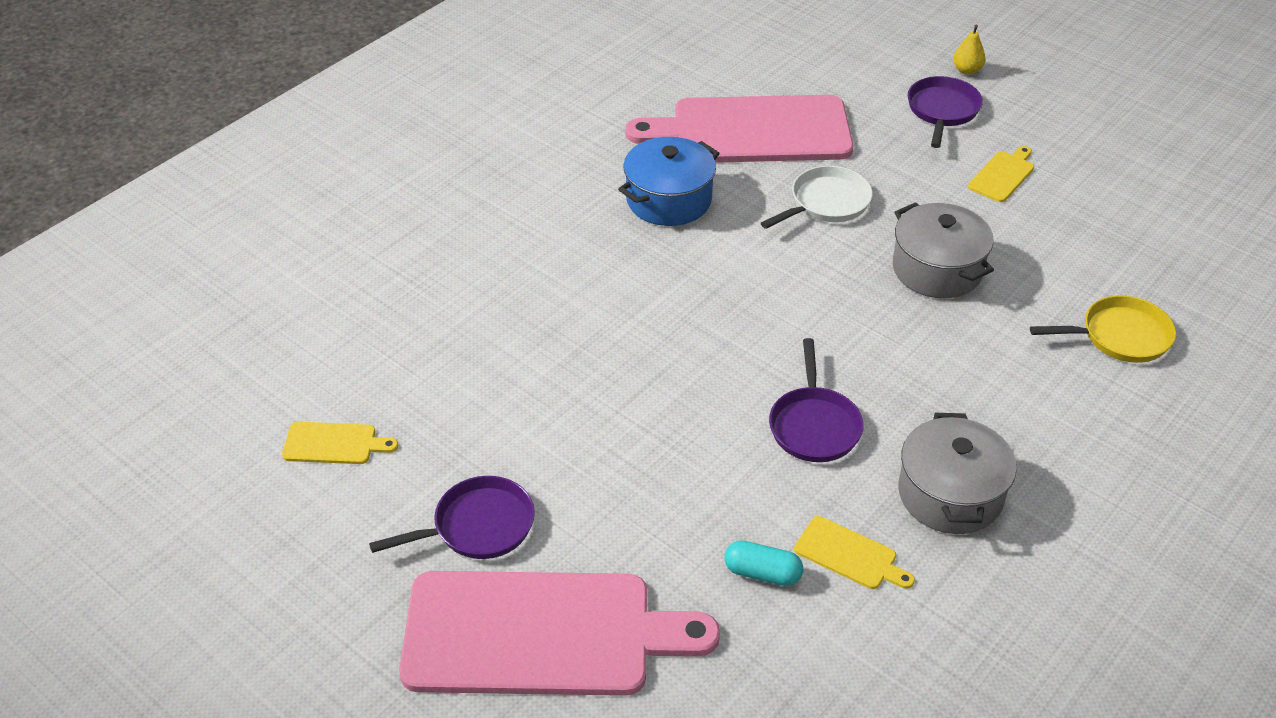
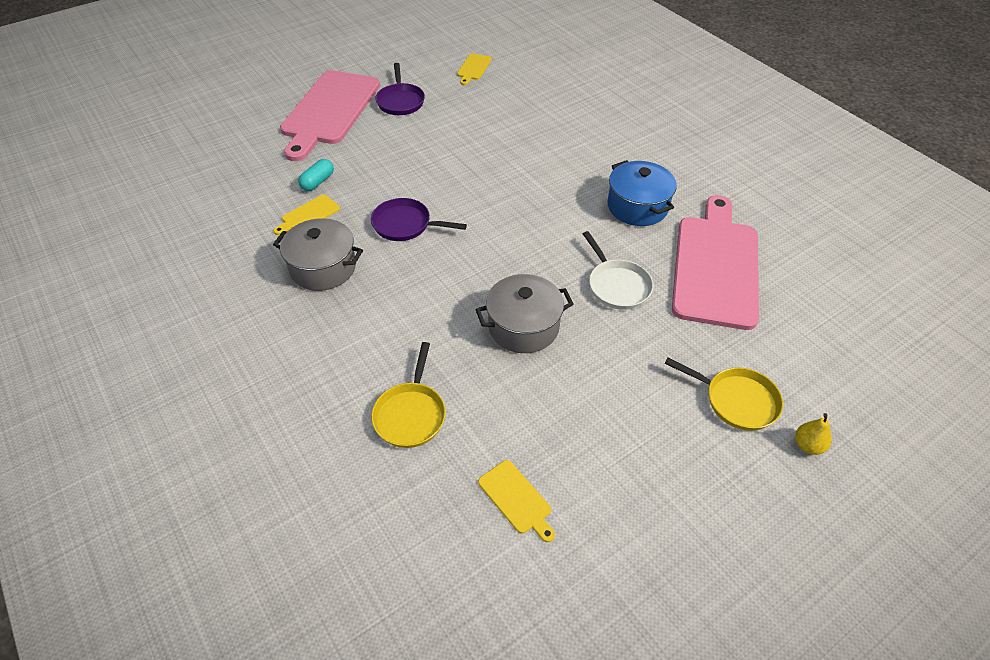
camera: 105 degrees right, 5 degrees up
purple pan [908,76,983,148] -> yellow pan [665,358,783,431]
yellow cutting board [968,146,1034,202] -> yellow cutting board moved to [478,460,555,542]

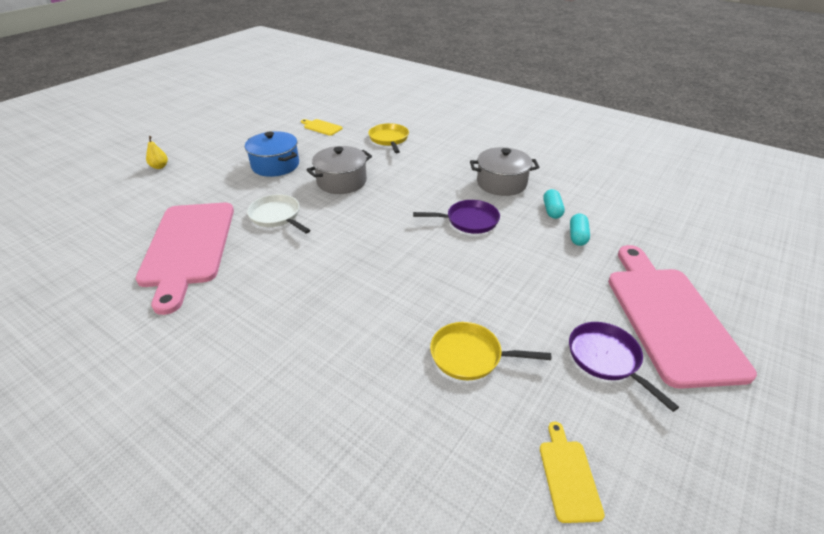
camera: 160 degrees right, 10 degrees down
yellow cutting board [274,195,340,235] -> turquoise capsule [543,189,565,219]
blue pot [607,160,677,226] -> blue pot moved to [245,131,299,177]
yellow pan [665,358,783,431] -> yellow pan moved to [430,322,551,380]

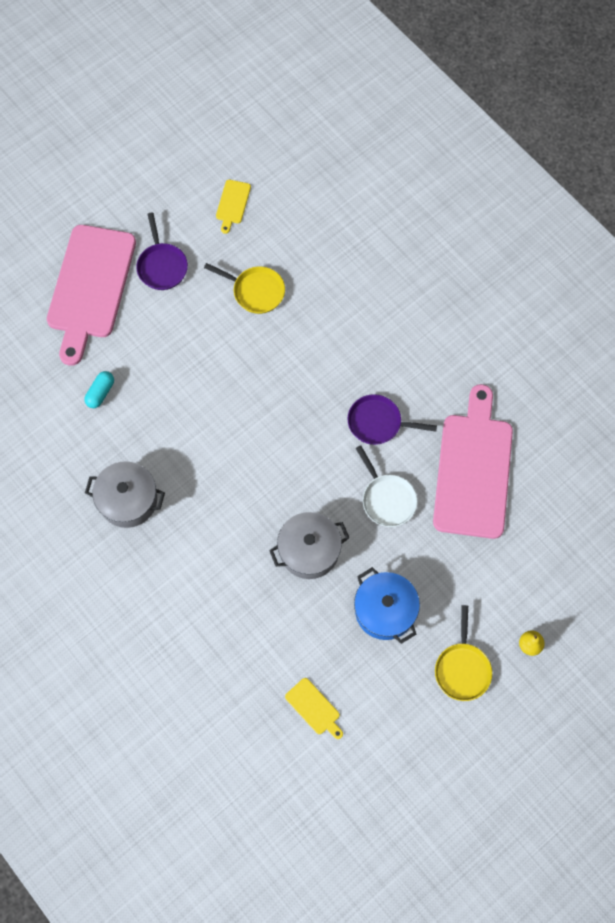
camera: 165 degrees left, 30 degrees up
yellow pan [368,123,409,153] -> yellow pan moved to [435,605,492,701]
purple pan [413,200,500,234] -> purple pan moved to [348,394,437,445]
turquoise capsule [543,189,565,219] -> none

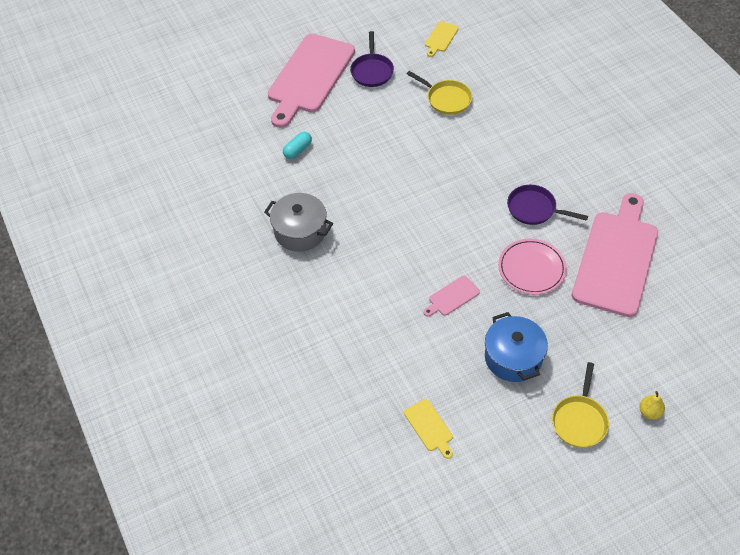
camera: 15 degrees right, 15 degrees down
grey pot [269,512,349,579] -> pink cutting board [423,276,480,317]
white pan [355,445,417,527] -> pink plate [498,239,567,295]

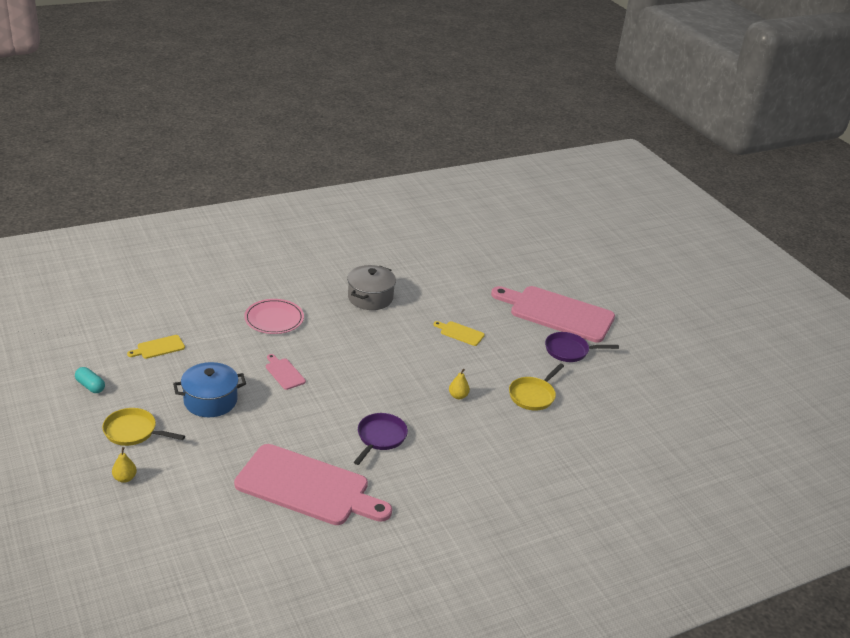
camera: 85 degrees right, 20 degrees down
turquoise capsule [283,132,312,159] -> turquoise capsule moved to [75,367,105,393]
yellow cutting board [425,21,459,57] -> yellow cutting board moved to [433,321,485,346]
pink plate [498,239,567,295] -> pink plate moved to [244,299,304,334]
none -> yellow pear [449,369,470,399]

